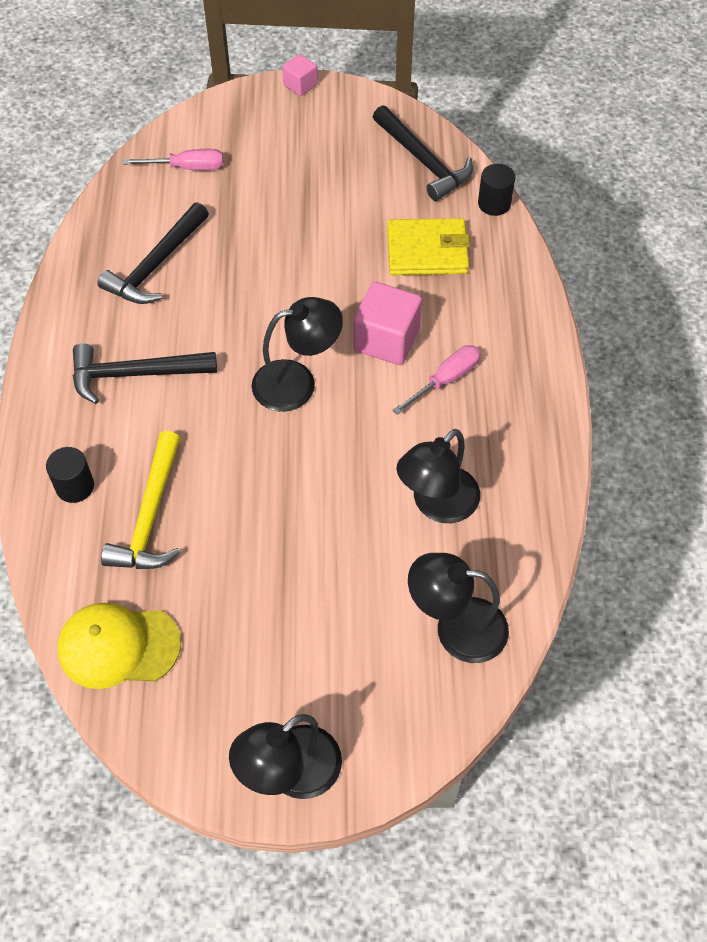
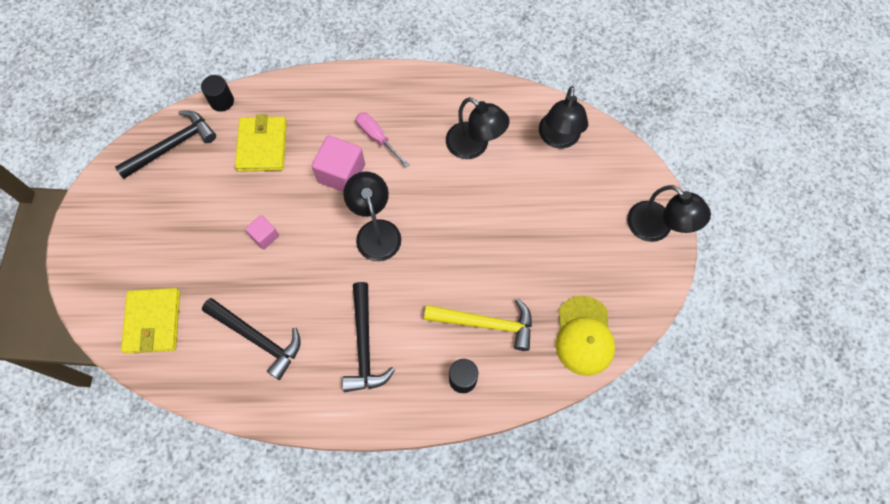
camera: 90 degrees left, 10 degrees up
pink screwdriver [123,149,223,170] -> yellow wallet [121,288,180,353]
pink cube [282,54,318,96] -> pink cube moved to [245,215,279,250]

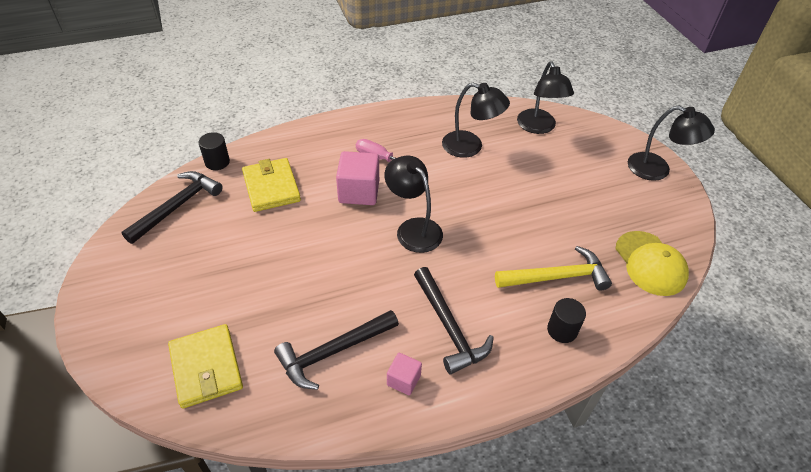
camera: 20 degrees left, 20 degrees down
black hammer [202,298,301,380] -> black hammer turned 135 degrees clockwise [274,310,399,390]
pink cube [245,215,279,250] -> pink cube moved to [387,353,422,395]

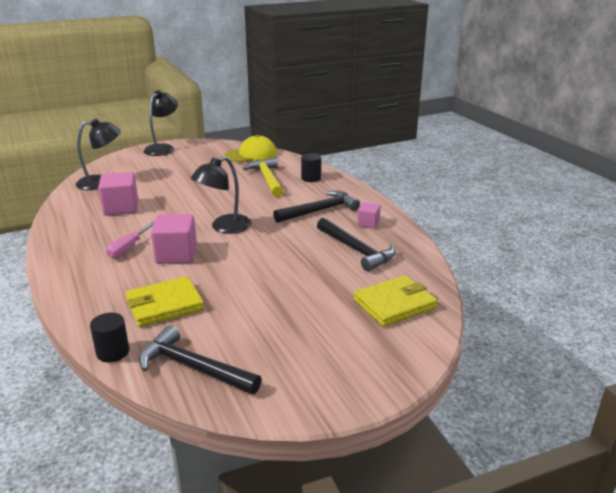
camera: 95 degrees left, 20 degrees down
black lamp [442,83,510,158] -> pink cube [98,172,138,216]

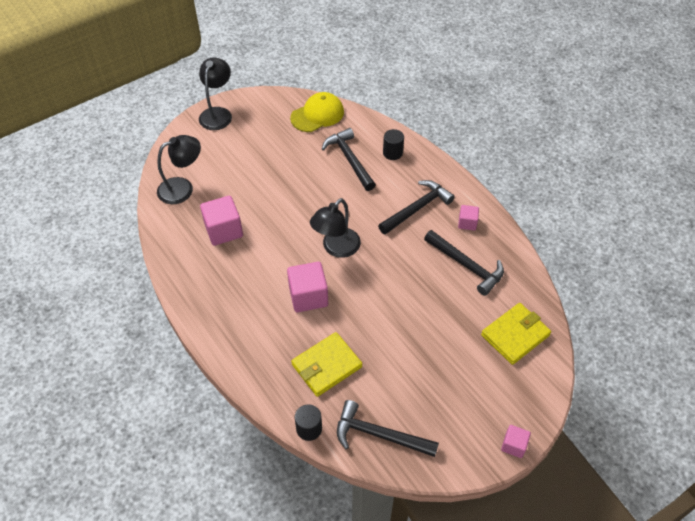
camera: 10 degrees left, 25 degrees up
pink screwdriver [106,221,154,258] -> none
yellow hammer [243,157,284,197] -> black hammer [322,128,376,191]
none -> pink cube [501,425,531,458]

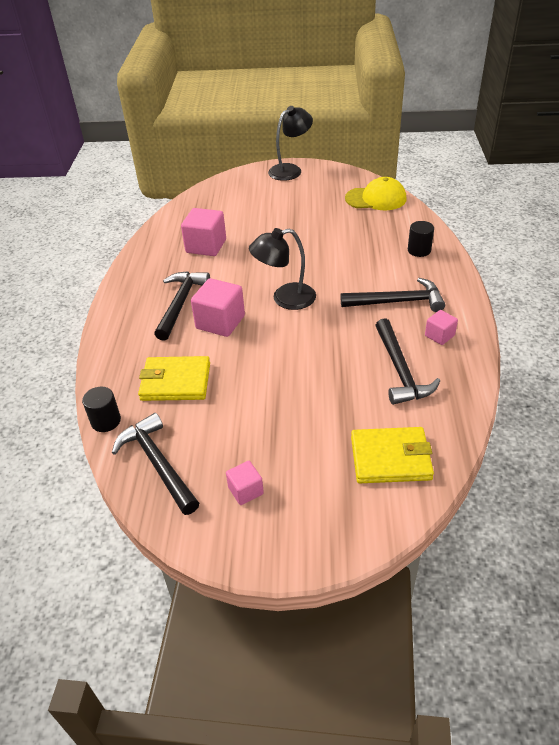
camera: 40 degrees right, 10 degrees down
black lamp [157,135,201,204] -> none
black hammer [322,128,376,191] -> black hammer moved to [154,271,210,341]
pink cube [501,425,531,458] -> pink cube moved to [226,461,264,505]

